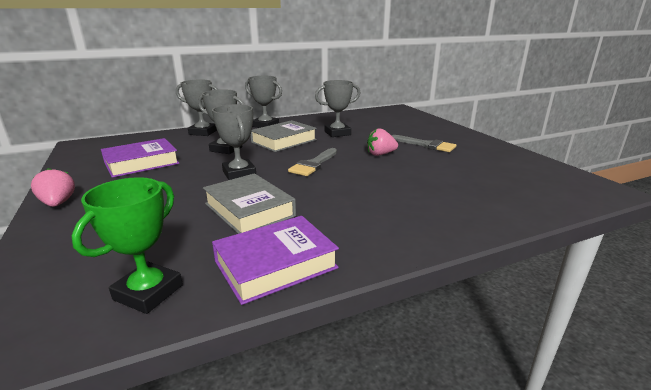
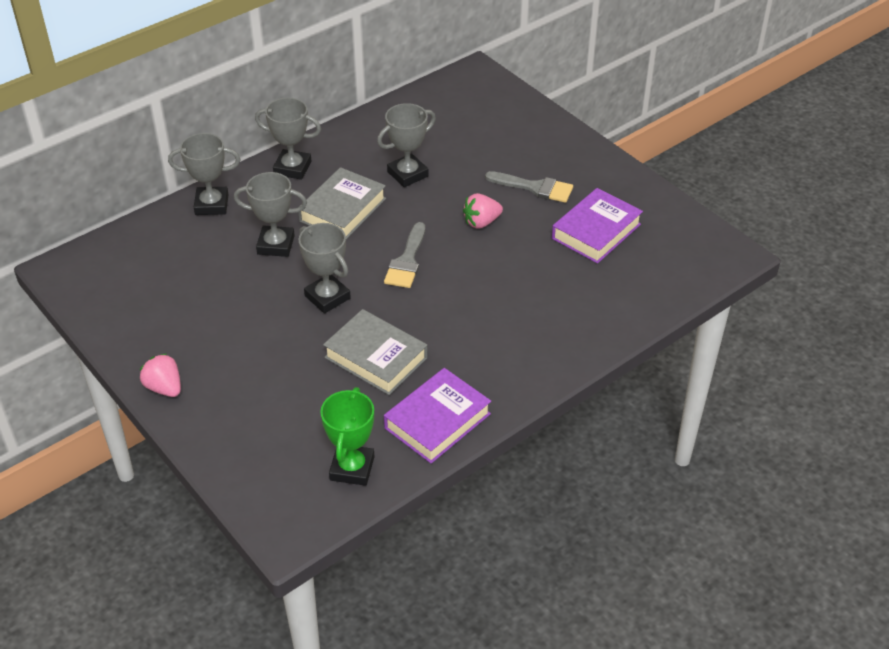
camera: 15 degrees left, 20 degrees up
purple book [101,138,179,178] -> purple book moved to [552,188,643,264]

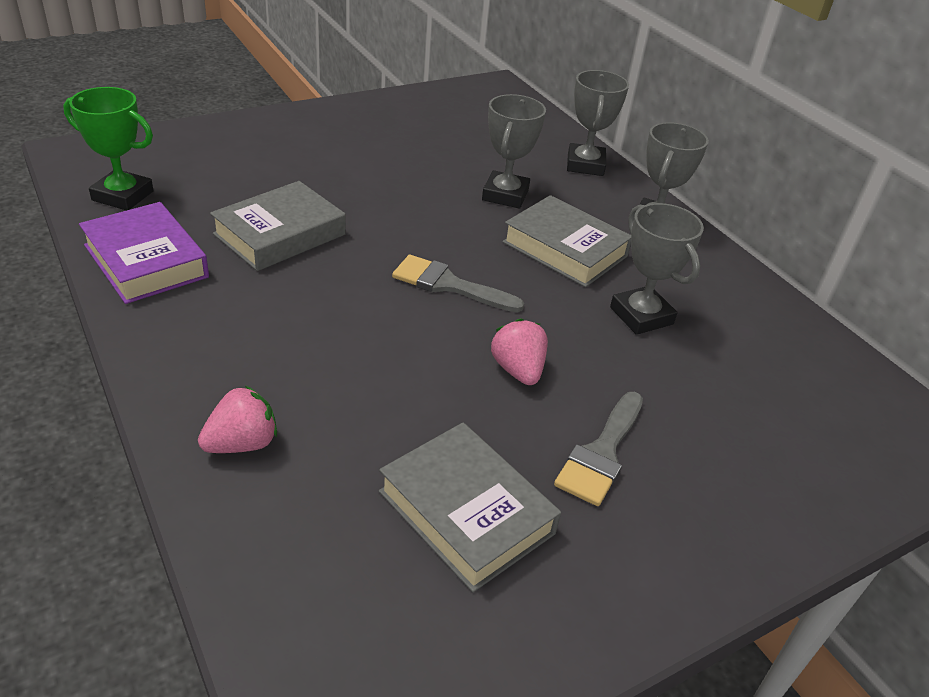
camera: 95 degrees right, 5 degrees down
pink strawberry [140,353,181,397] -> pink strawberry moved to [198,386,277,453]
grey trophy [299,223,351,313] -> none
purple book [552,188,643,264] -> grey book [379,422,561,592]

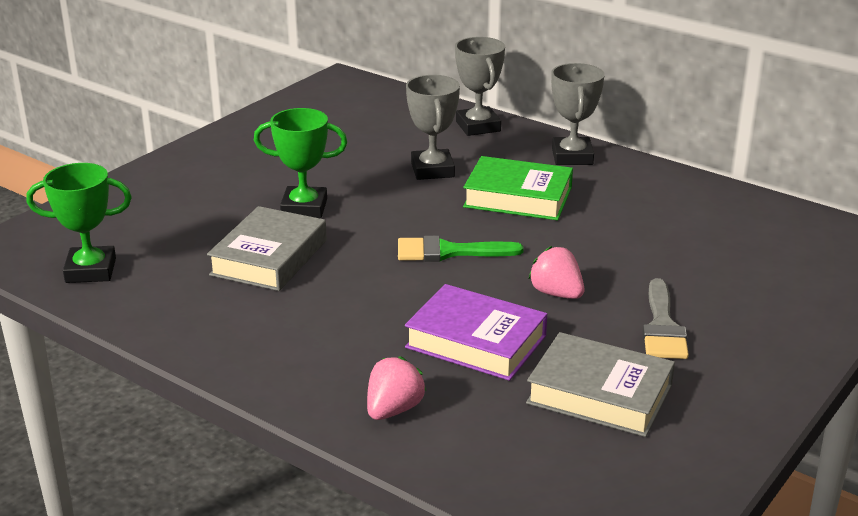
camera: 20 degrees left, 10 degrees down
purple book [79,202,209,304] -> purple book moved to [405,284,547,381]
grey brush [392,255,524,312] -> green brush [398,236,524,262]
grey book [502,195,631,287] -> green book [463,156,573,220]
grey trophy [610,203,704,335] -> none
none -> green trophy [254,108,347,218]

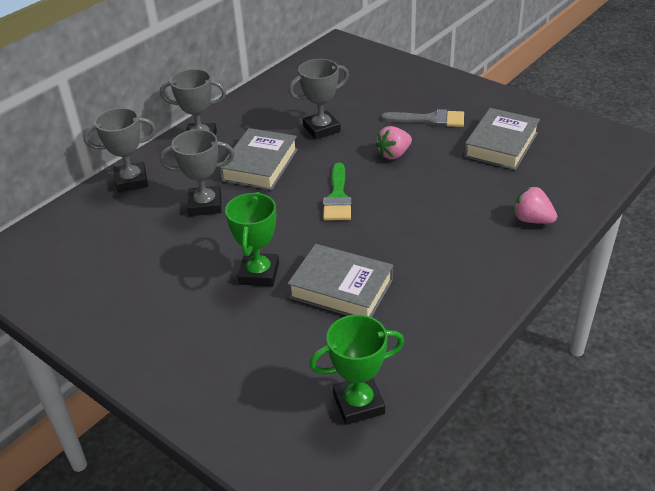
camera: 85 degrees left, 10 degrees up
green trophy [26,163,132,283] -> green trophy turned 75 degrees clockwise [309,315,404,425]
purple book [405,284,547,381] -> none
green book [463,156,573,220] -> grey book [219,128,298,190]
none -> grey trophy [289,59,349,140]

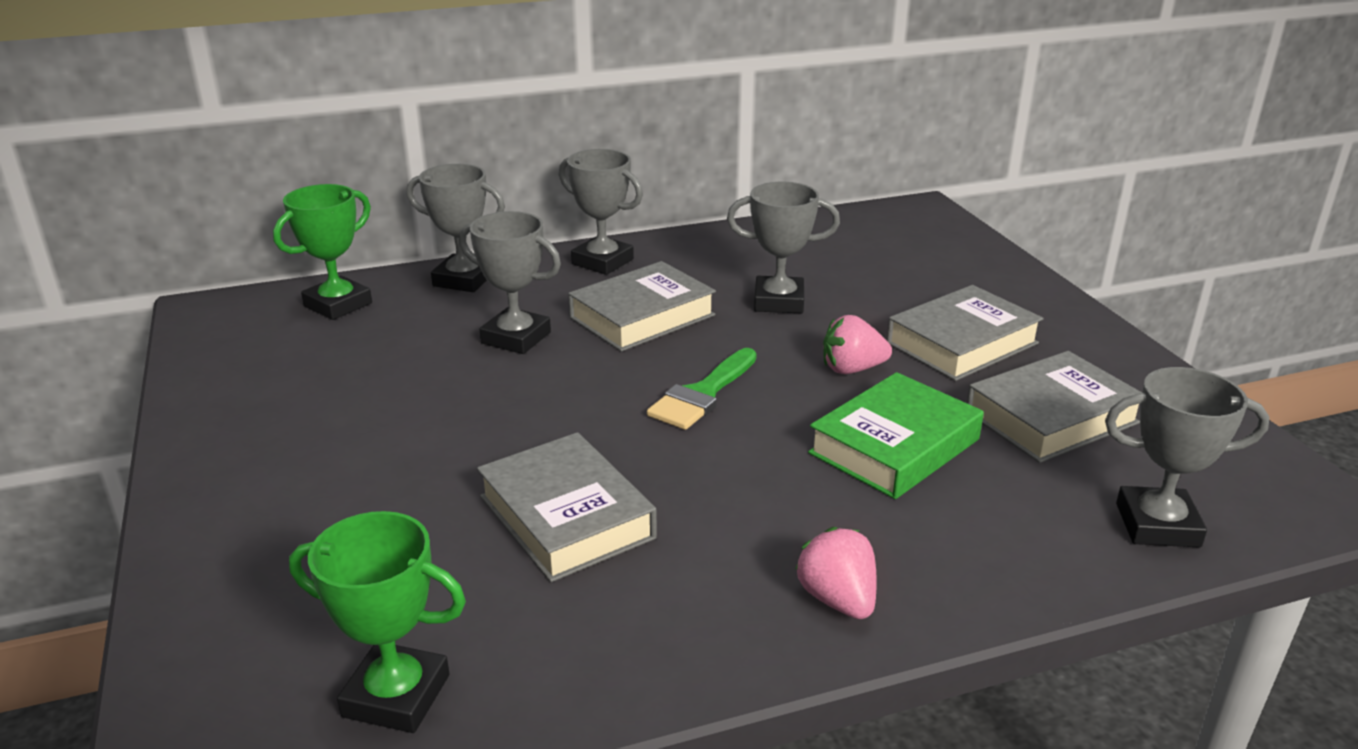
camera: 30 degrees right, 10 degrees down
green trophy [225,192,279,286] -> green trophy moved to [273,184,372,320]
grey brush [381,109,464,127] -> grey book [887,285,1044,381]
pink strawberry [513,186,557,224] -> pink strawberry moved to [796,527,877,619]
none -> green book [808,372,984,499]
none -> grey trophy [1105,367,1269,548]

